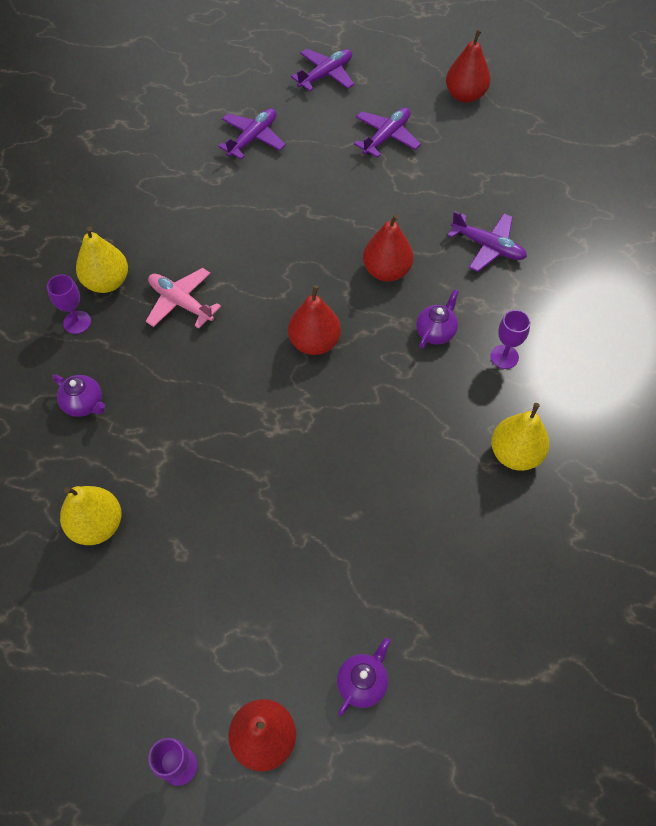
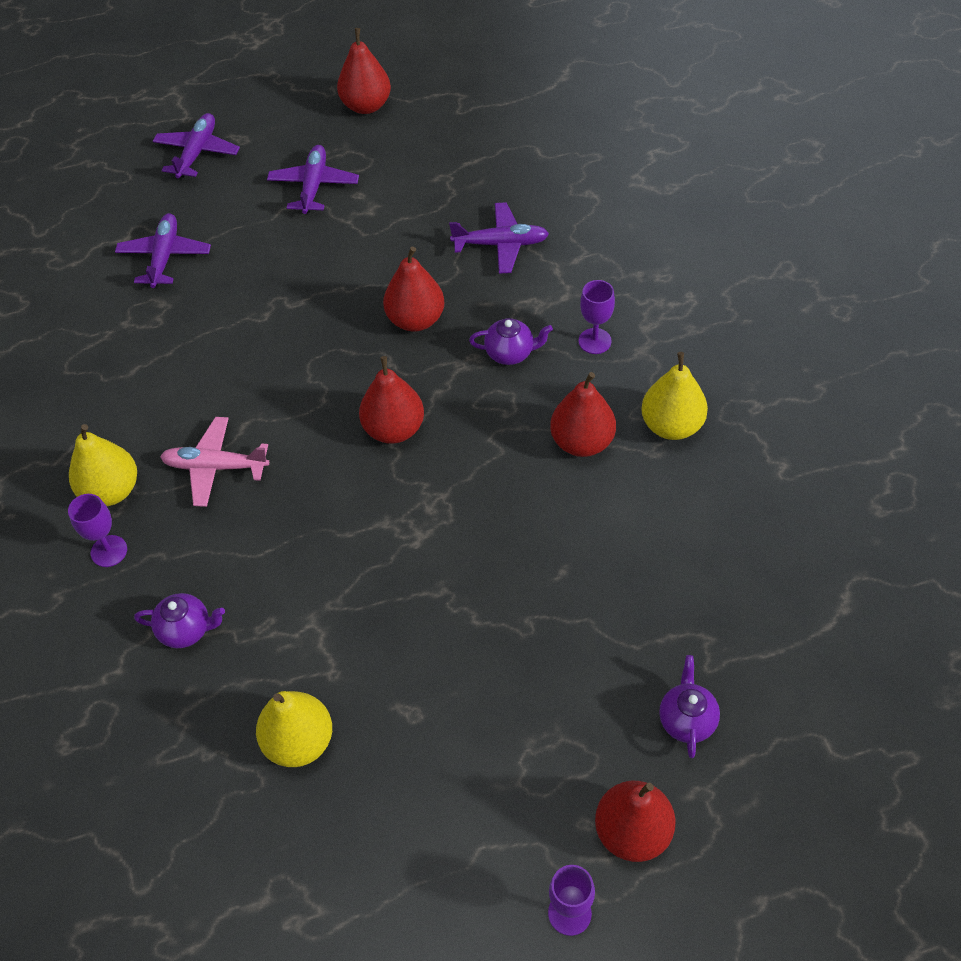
camera: 30 degrees left, 5 degrees down
purple teapot [416,289,459,349] -> purple teapot turned 90 degrees clockwise [469,318,553,365]
none -> red pear [550,372,616,457]

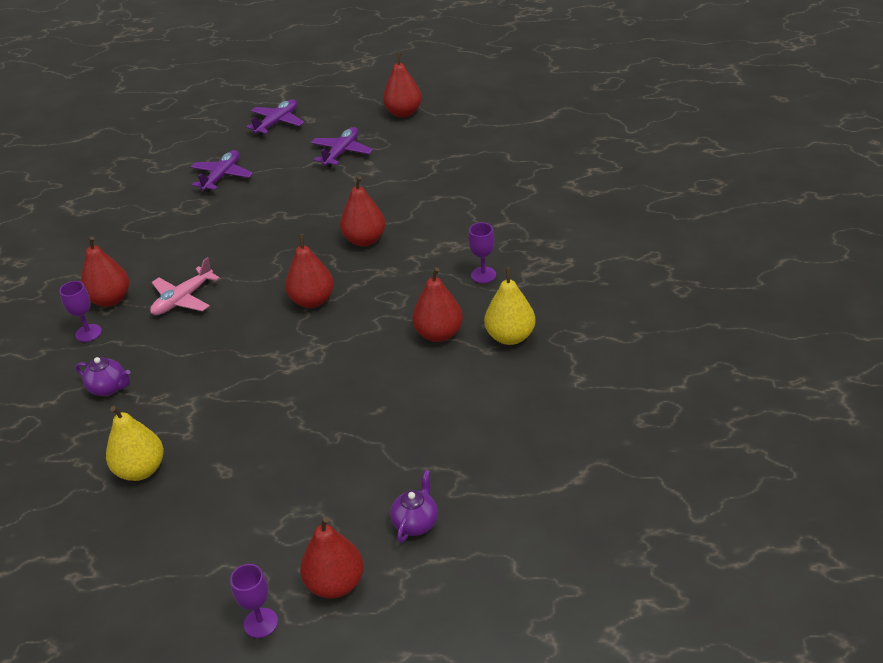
camera: 20 degrees right, 15 degrees down
yellow pear [69,424,137,506] -> red pear [81,236,129,307]
pink plane [160,417,269,507] -> pink plane turned 75 degrees counterclockwise [150,257,220,315]
purple plane [449,202,549,274] -> none
purple teapot [469,318,553,365] -> none

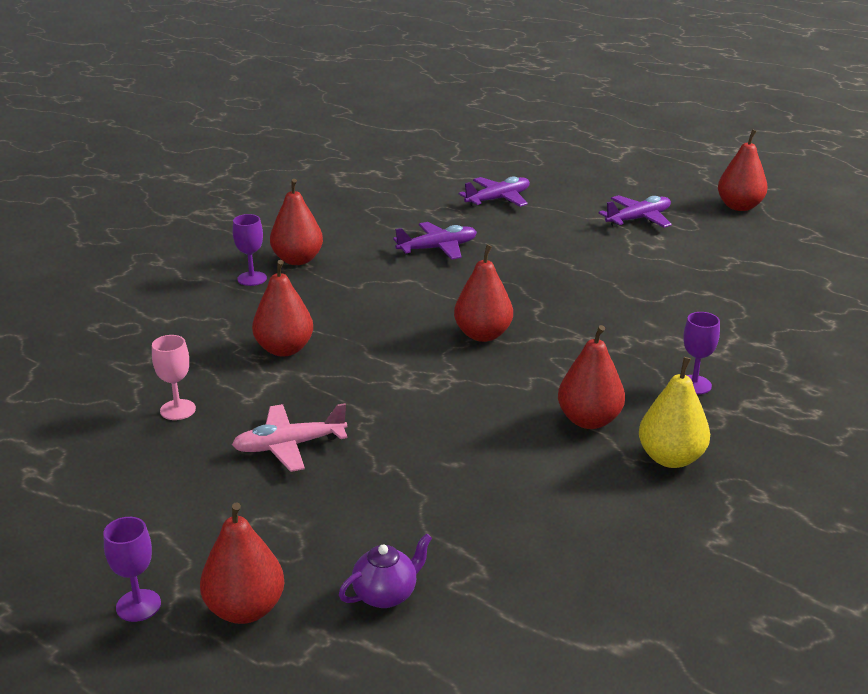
camera: 30 degrees right, 10 degrees down
purple teapot [76,357,130,396] -> none
yellow pear [106,406,164,481] -> pink goblet [152,335,196,420]
pink plane [150,257,220,315] -> pink plane moved to [232,403,348,472]
purple plane [246,99,304,135] -> purple plane moved to [393,222,477,260]
red pear [340,176,385,246] -> red pear moved to [252,260,313,357]

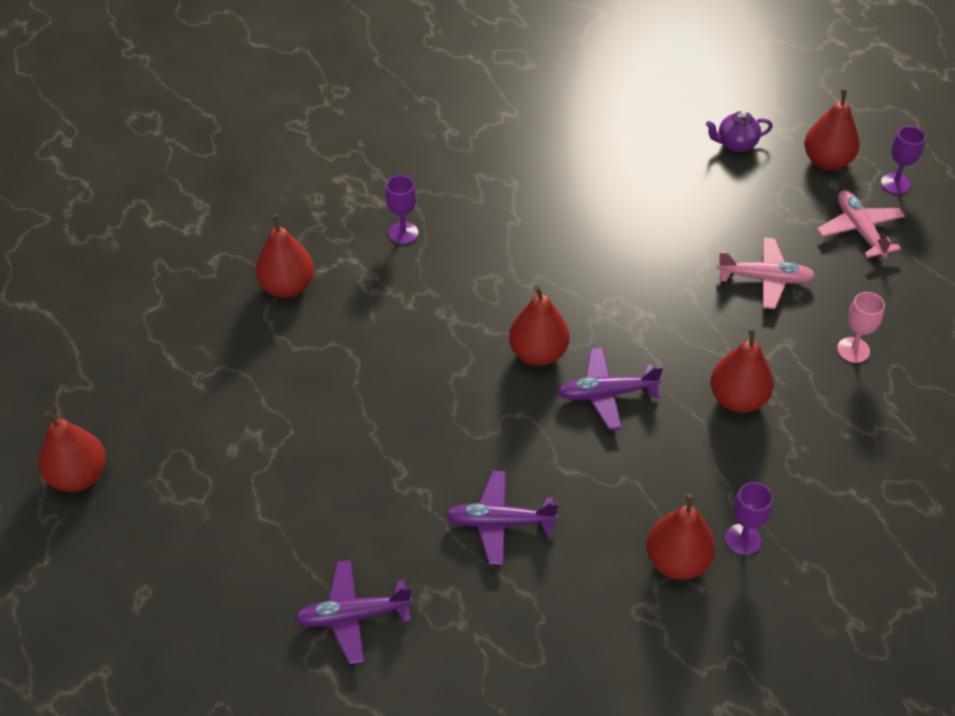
camera: 155 degrees left, 20 degrees up
red pear [558,325,625,429] -> red pear moved to [255,215,314,298]
purple plane [599,195,672,228] -> purple plane moved to [558,348,663,430]
yellow pear [639,357,710,468] -> none
none -> pink plane [817,190,905,258]

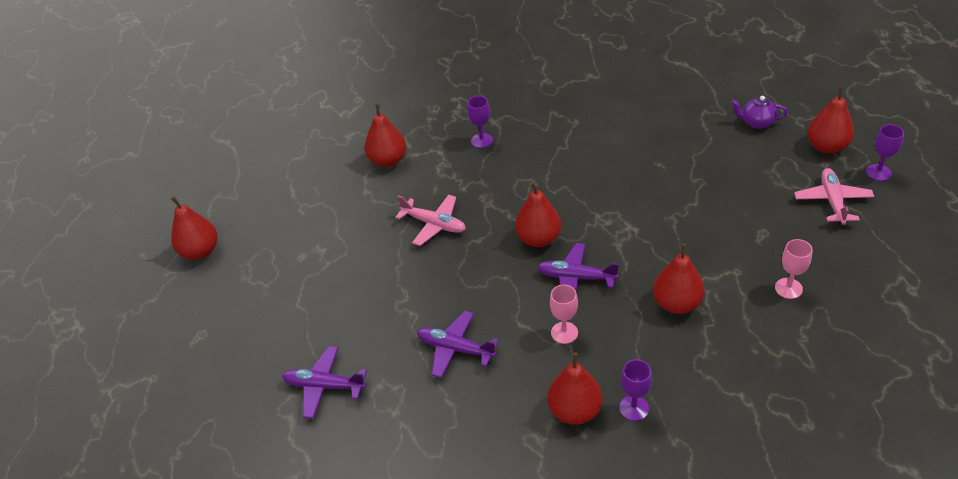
camera: 25 degrees right, 5 degrees down
pink plane [717,237,816,309] -> pink plane moved to [395,194,466,246]
none -> pink goblet [550,285,578,344]

